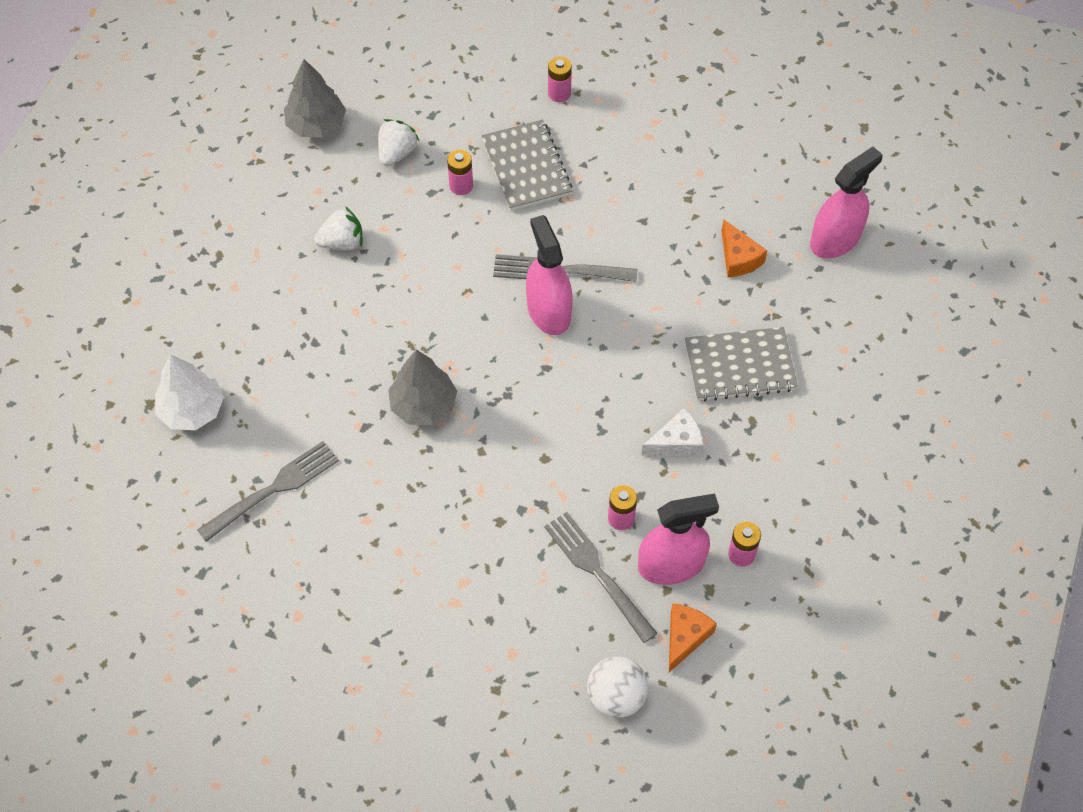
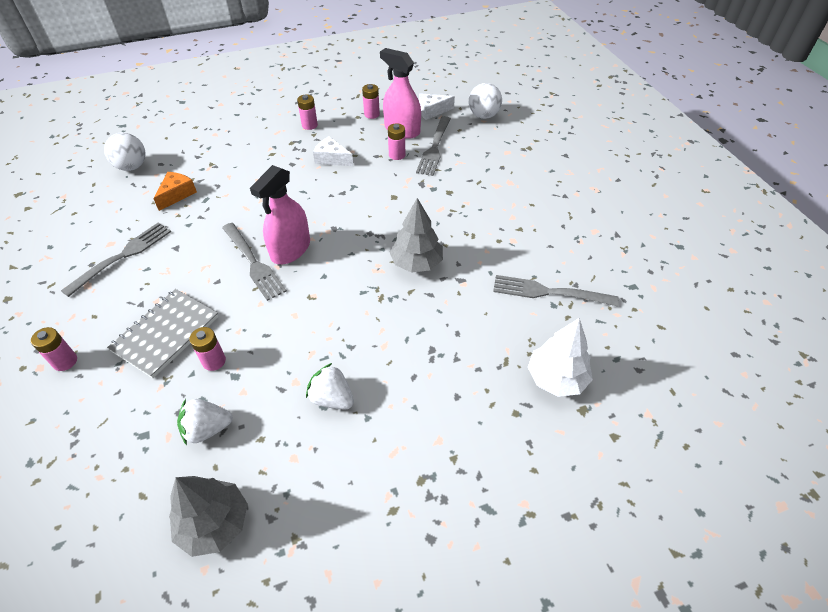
camera: 130 degrees left, 10 degrees down
orange cheese [669,604,717,672] -> white cheese [419,93,455,120]
grey notebook [685,327,798,402] -> none
pink spray bottle [810,146,883,259] -> white ball [104,132,146,171]
none -> grey fork [61,223,171,297]
none -> pink battery [297,95,318,130]

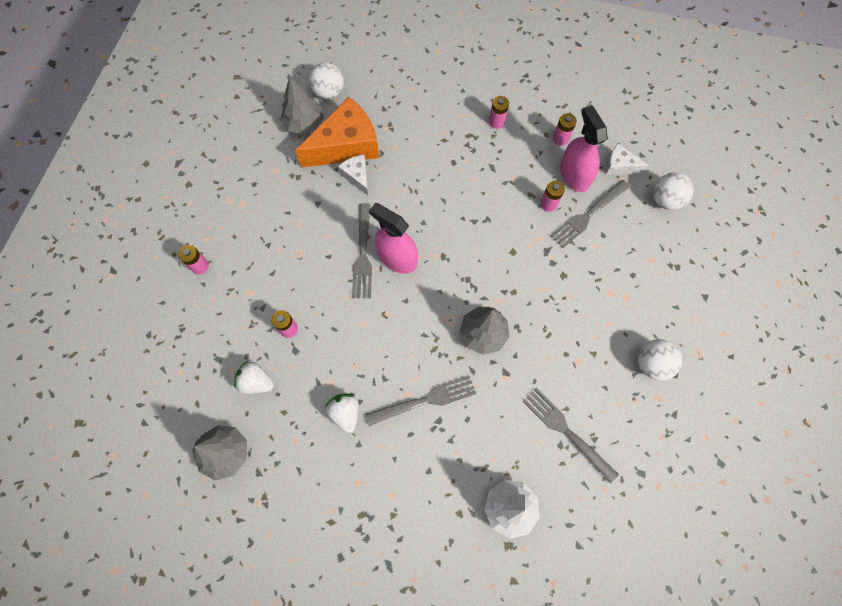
camera: 35 degrees right, 20 degrees up
grey fork [61,223,171,297] -> grey fork moved to [366,375,476,426]
grey notebook [107,289,219,378] -> none
orange cheese [153,172,197,211] -> orange cheese [295,97,379,168], size x2.06
pink spray bottle [250,165,310,264] -> pink spray bottle turned 60 degrees clockwise [369,203,418,274]
white cheese [313,136,353,166] -> white cheese moved to [338,155,368,195]
none -> grey tree [280,76,324,134]
none -> white ball [638,339,682,381]

